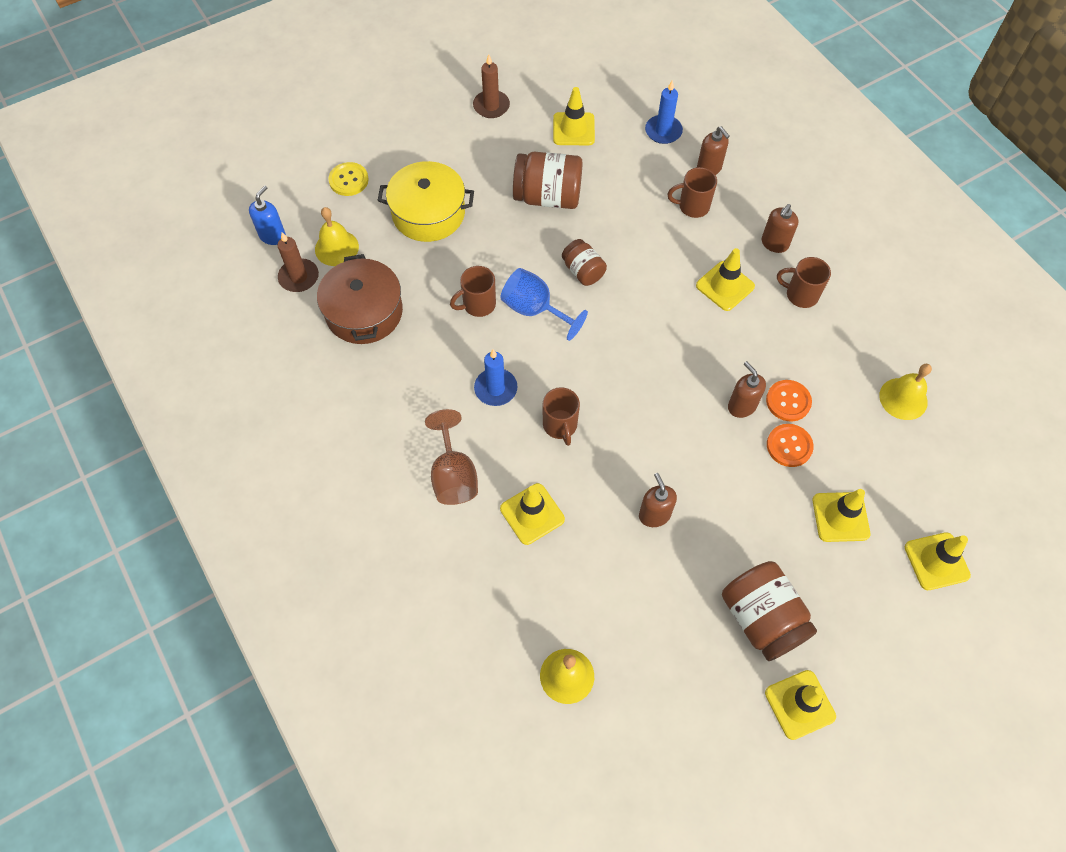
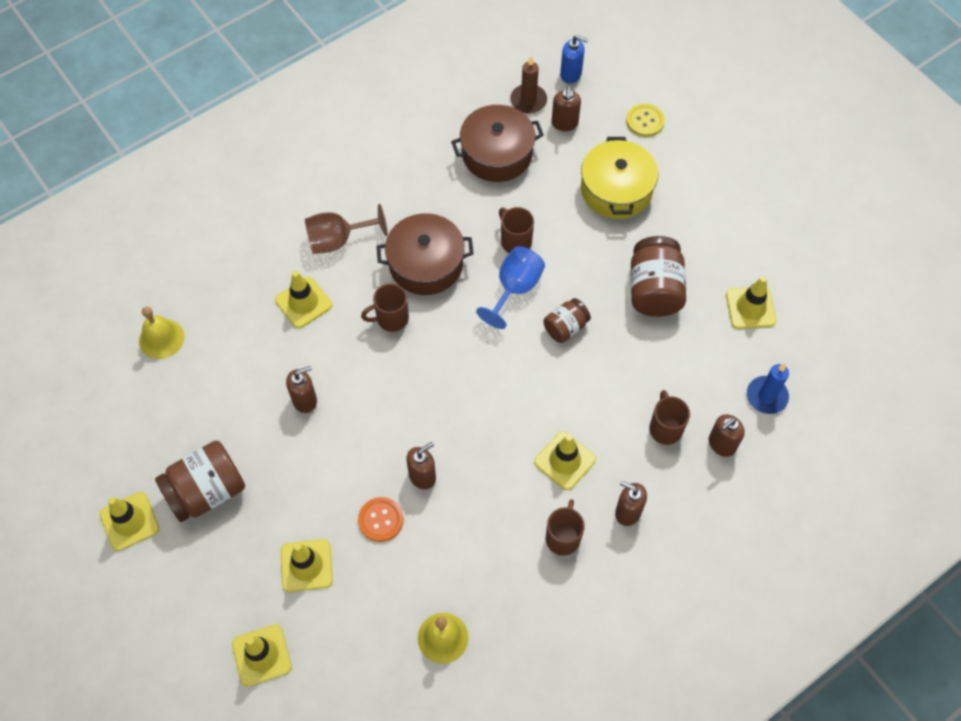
camera: 85 degrees right, 0 degrees up
yellow bell [315,207,359,266] -> brown soap dispenser [552,86,581,131]
brown candle [473,54,510,118] -> none
blue candle [474,349,517,406] -> brown pot [377,213,474,295]
orange button [766,380,812,421] -> none

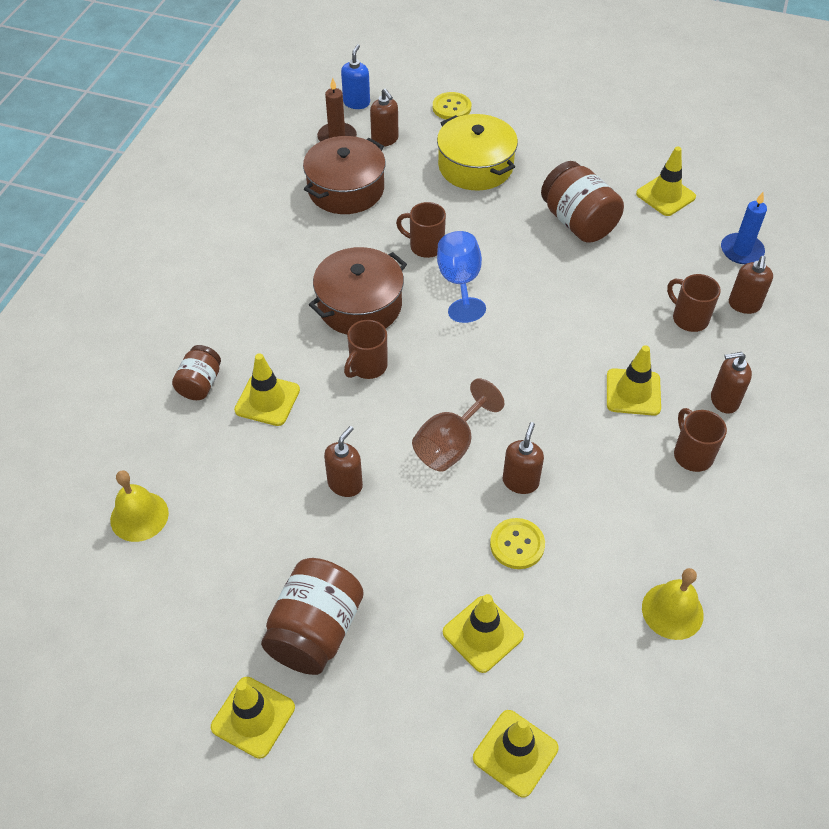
camera: 35 degrees left, 10 degrees down
brown goblet [305,204,388,254] -> brown goblet moved to [412,378,505,472]
orange button [358,497,403,542] -> yellow button [490,518,545,569]
brown jar [543,298,591,343] -> brown jar moved to [172,345,221,400]
blue soap dispenser [560,35,589,84] -> blue soap dispenser turned 60 degrees counterclockwise [341,44,370,109]

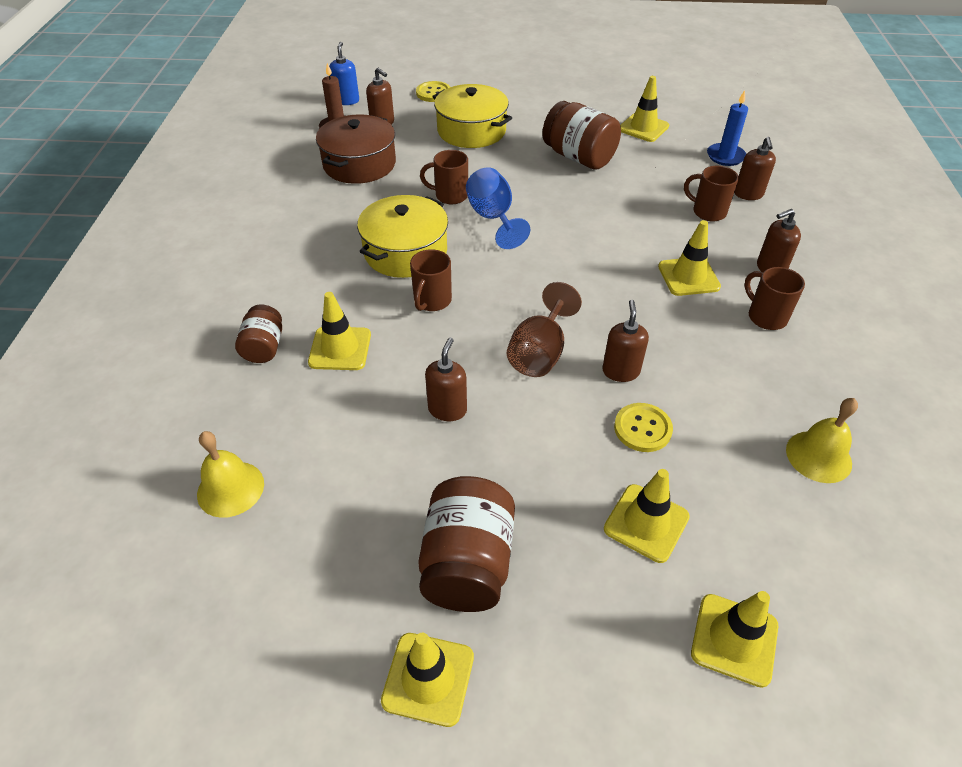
camera: 15 degrees left, 5 degrees down
brown pot [309,247,407,335] -> yellow pot [357,195,448,278]

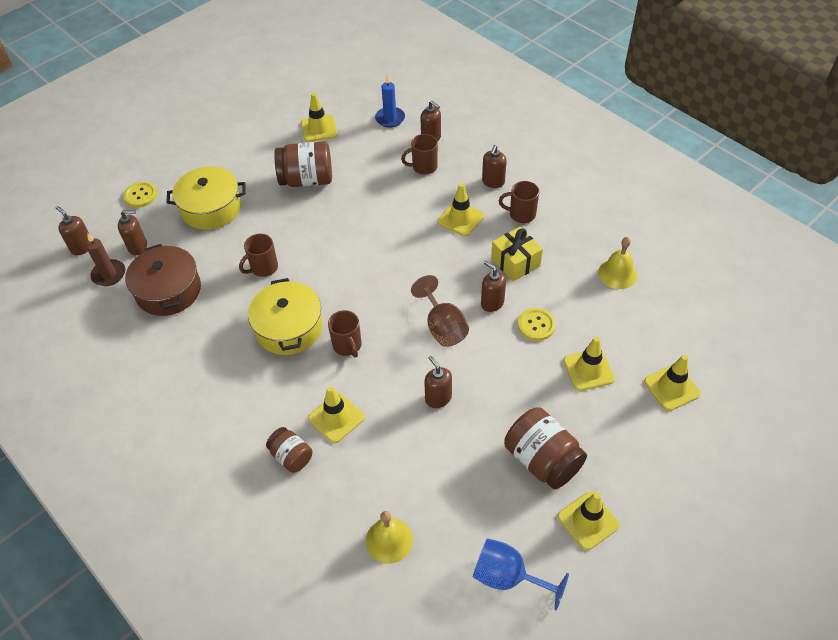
camera: 45 degrees left, 5 degrees up
blue soap dispenser [329,42,359,105] -> brown soap dispenser [56,206,89,255]
blue goblet [466,168,530,249] -> blue goblet moved to [473,538,569,610]
none -> yellow gift [491,227,543,281]

